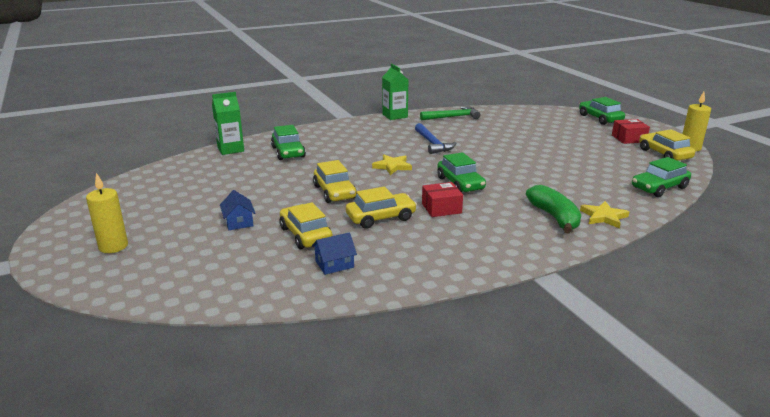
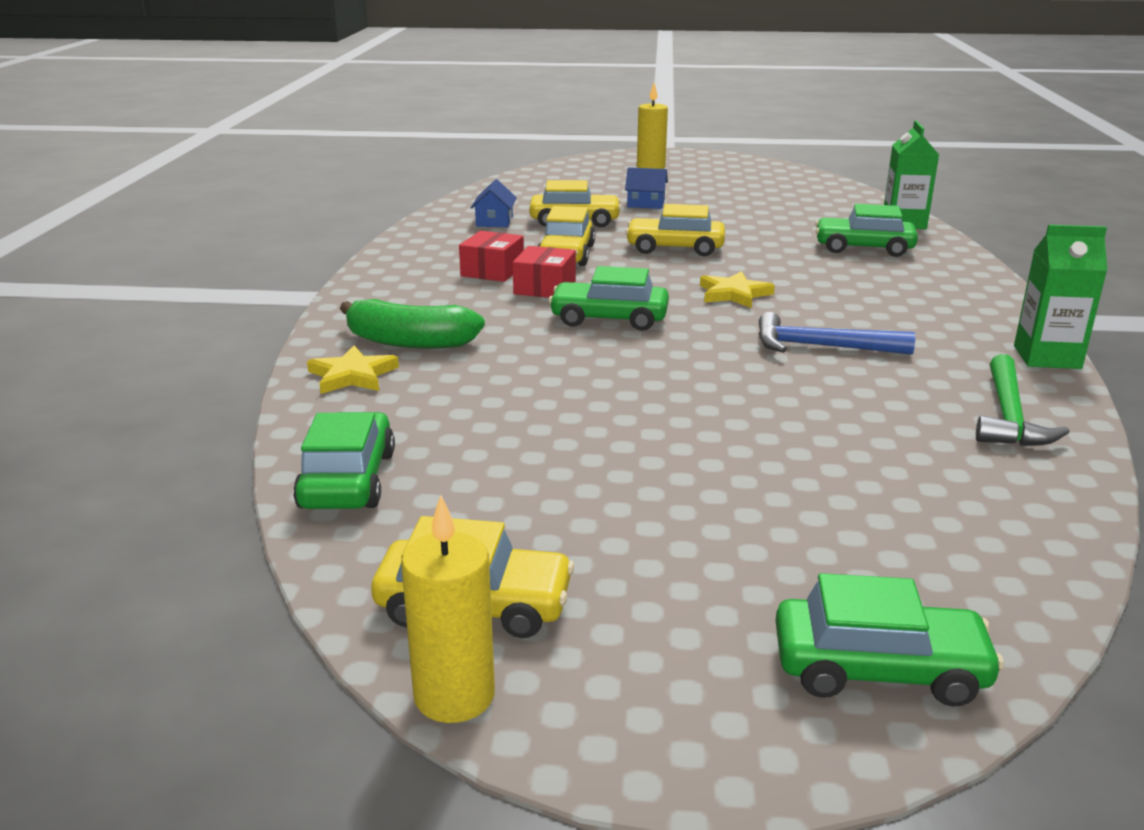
camera: 120 degrees right, 0 degrees up
red box [612,119,650,144] -> red box moved to [459,231,524,282]

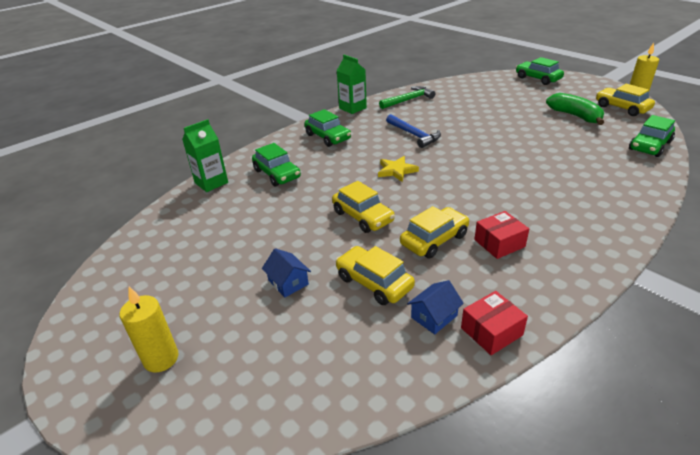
camera: 135 degrees left, 10 degrees up
yellow star [307,346,399,394] -> none
green banana [340,299,485,349] -> green banana moved to [546,93,604,125]
red box [513,246,576,298] -> red box moved to [461,291,528,355]
green car [549,266,669,331] -> green car moved to [304,109,351,147]

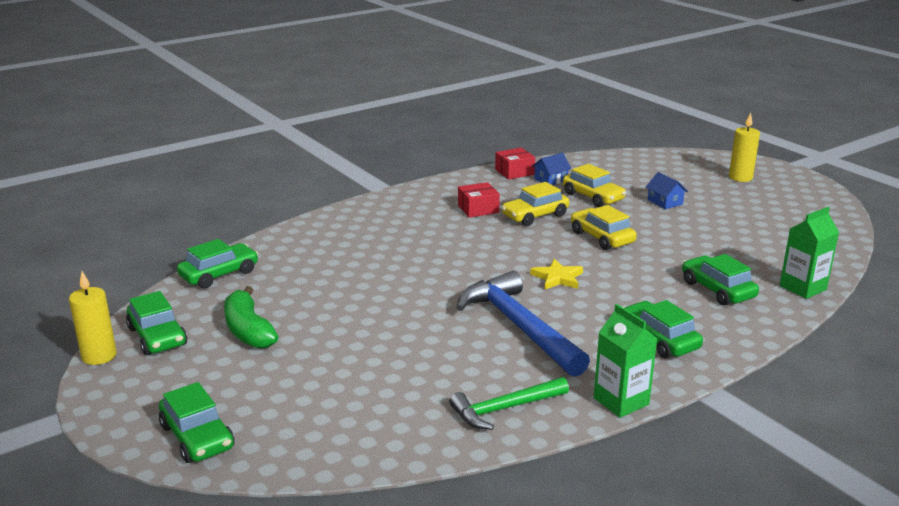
camera: 175 degrees left, 10 degrees down
blue hammer [386,114,441,148] -> blue hammer [456,271,590,377], size x1.65
yellow car [596,84,655,116] -> green car [126,291,187,355]

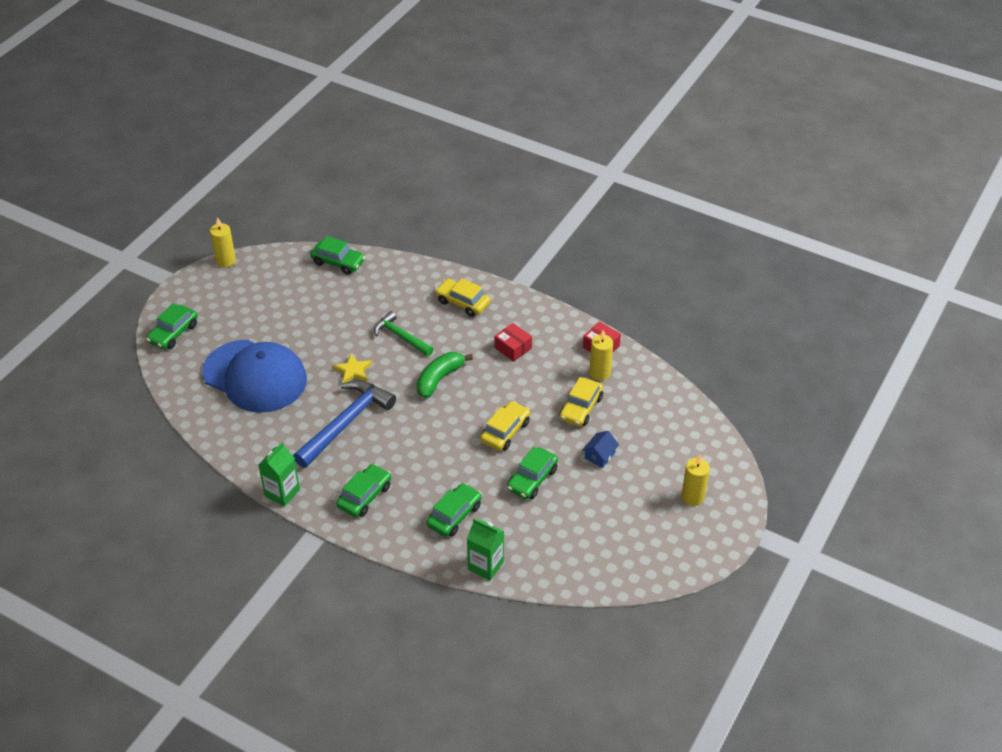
camera: 65 degrees right, 20 degrees up
green car [126,291,187,355] -> green car moved to [507,447,558,499]
green banana [224,286,279,349] -> green banana moved to [417,352,473,398]
green hammer [449,377,569,430] -> green hammer moved to [374,311,433,356]
yellow car [501,182,569,226] -> yellow car moved to [435,278,490,317]
yellow star [530,259,583,289] -> yellow star moved to [333,354,372,383]
blue house [532,153,572,185] -> yellow candle [589,330,613,381]
none -> blue cap [202,340,307,413]

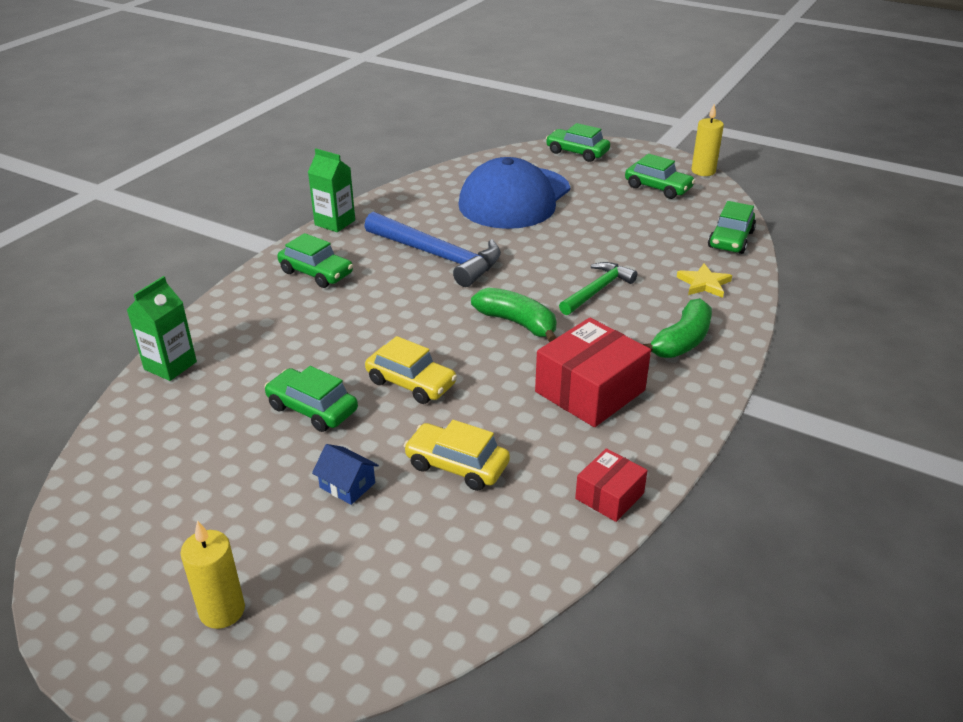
camera: 90 degrees right, 10 degrees down
yellow star [333,354,372,383] -> yellow star moved to [677,263,732,298]
green car [426,483,482,537] -> green car moved to [625,154,695,199]
yellow car [435,278,490,317] -> green banana [642,298,712,358]
red box [494,323,532,362] -> red box [535,318,651,427], size x1.81
yellow candle [589,330,613,381] -> none

